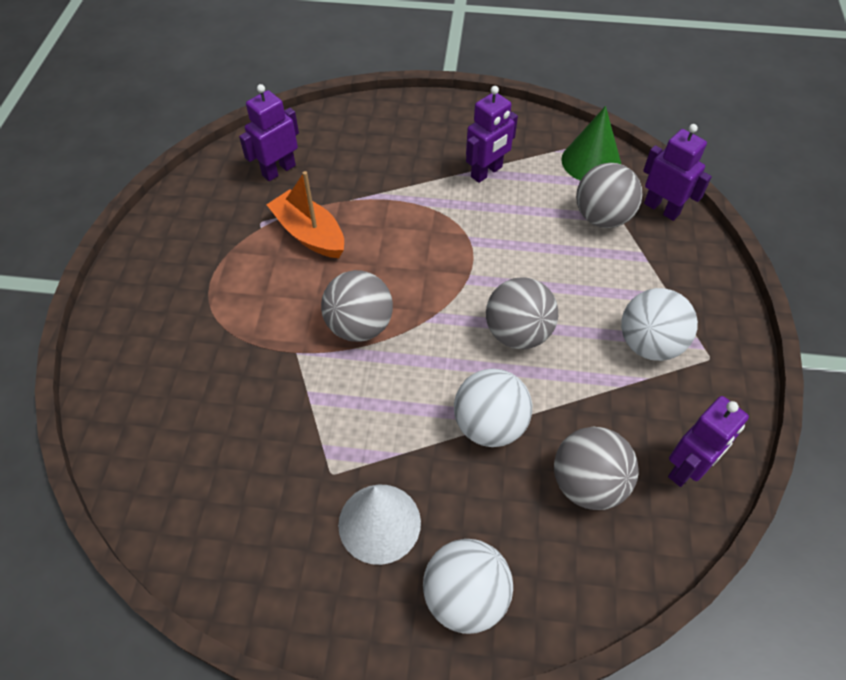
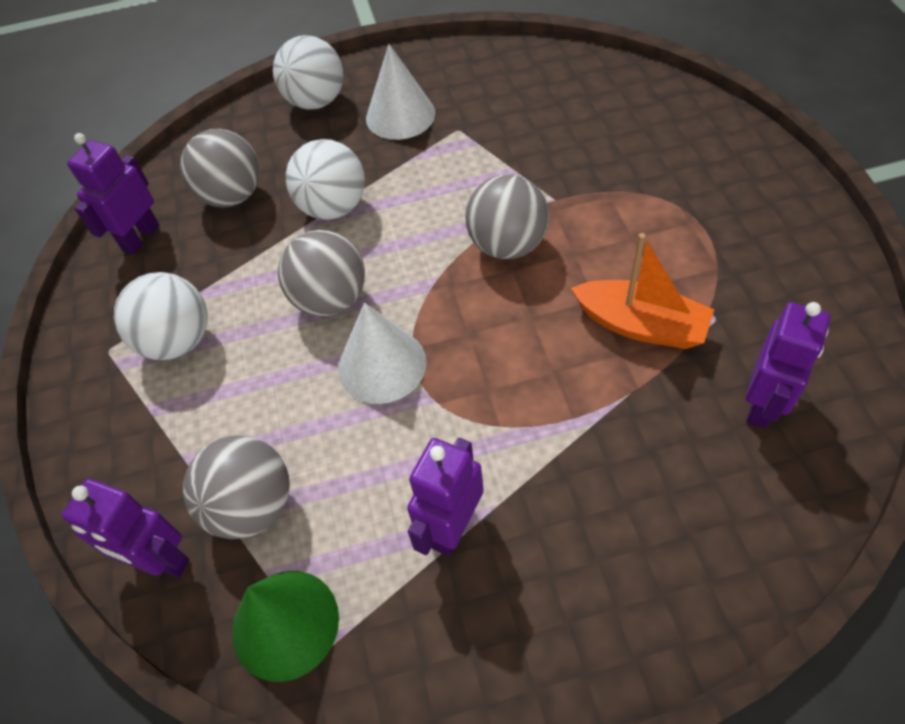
camera: 165 degrees right, 0 degrees up
none -> white cone [338,303,427,404]

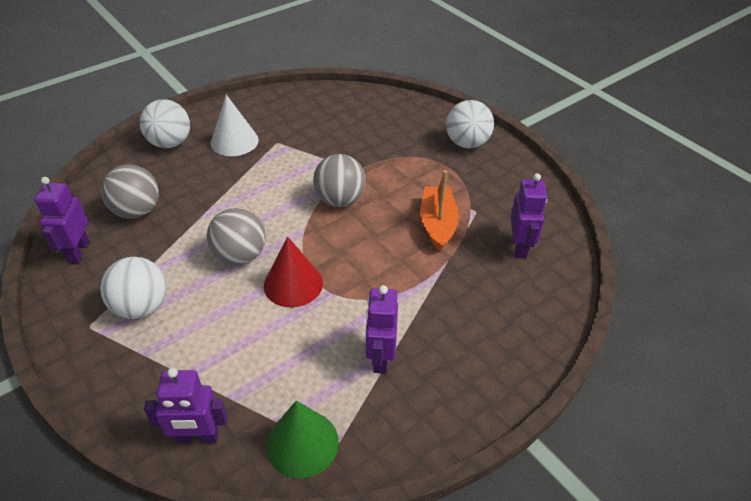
camera: 30 degrees left, 10 degrees down
grey ball [183,435,290,539] -> none
white ball [286,139,365,220] -> white ball moved to [446,100,494,149]
white cone [338,303,427,404] -> red cone [264,237,323,308]
orange boat [571,233,714,349] -> orange boat turned 90 degrees counterclockwise [420,170,459,251]

